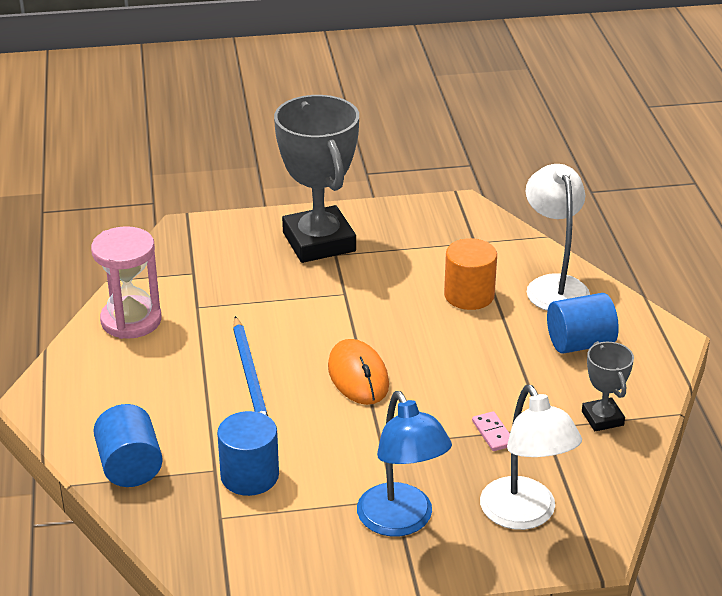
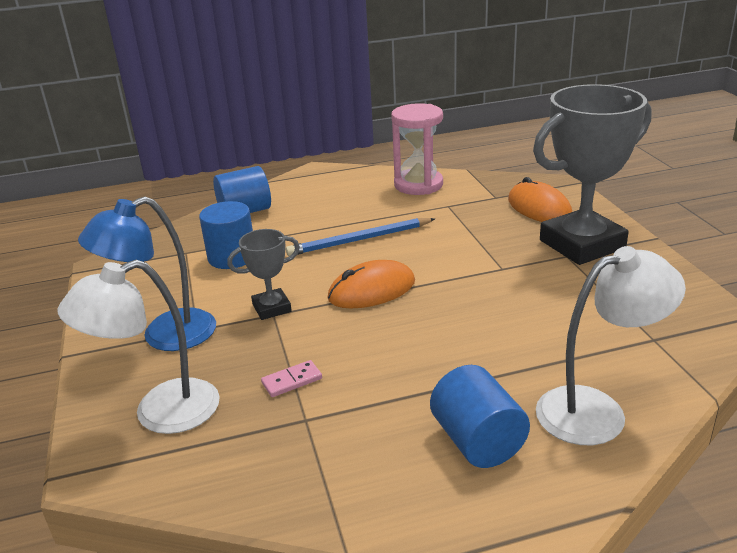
camera: 85 degrees right, 5 degrees down
orange cylinder [444,238,497,310] -> none
grey trophy [582,341,634,431] -> grey trophy moved to [228,229,300,320]
none -> orange mouse [508,177,572,222]

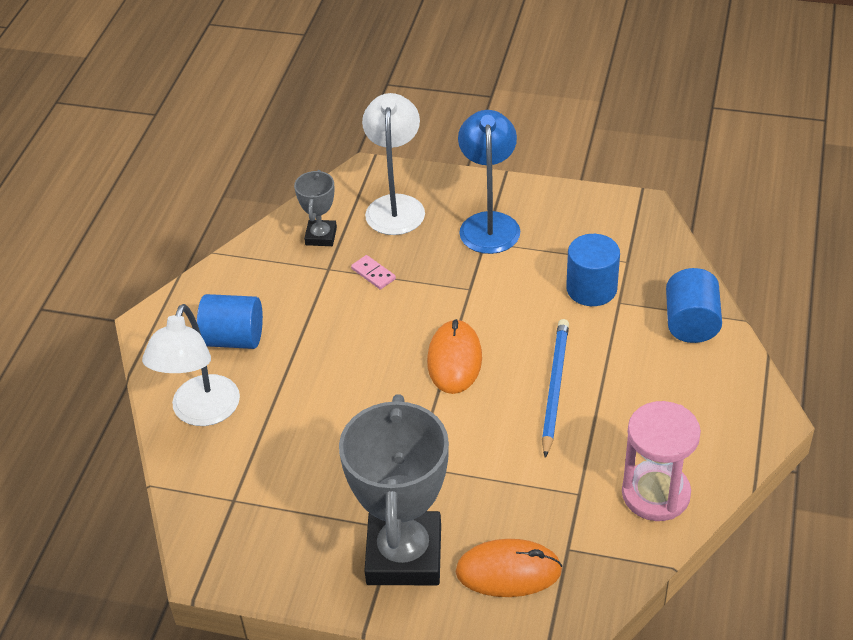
camera: 120 degrees right, 15 degrees up
grey trophy [228,229,300,320] -> grey trophy moved to [294,170,337,246]
pink domino [261,360,322,397] -> pink domino turned 45 degrees counterclockwise [351,255,396,289]

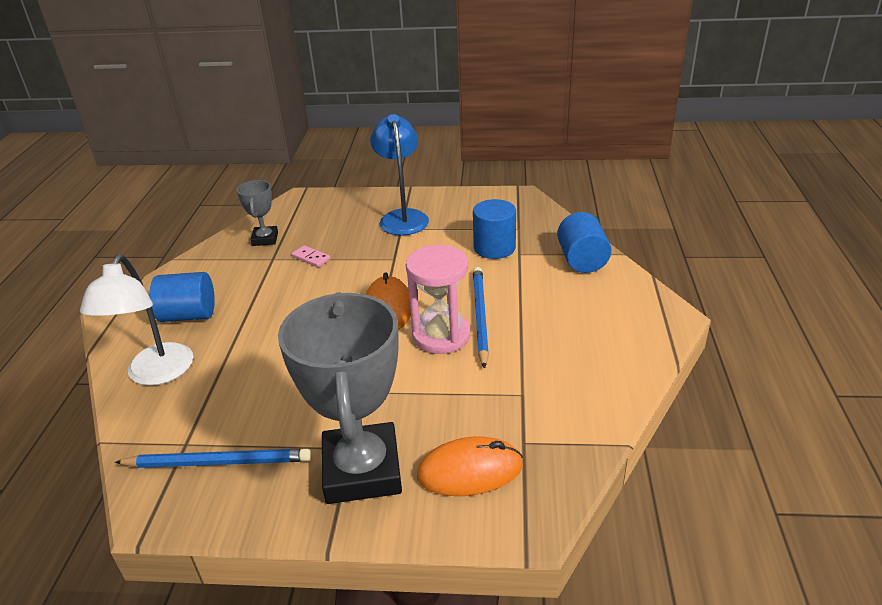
camera: 10 degrees left, 10 degrees down
white lamp [362,93,425,235] -> none
pink hourglass [622,401,701,521] -> pink hourglass moved to [406,245,470,354]
none -> blue pencil [114,449,311,468]

